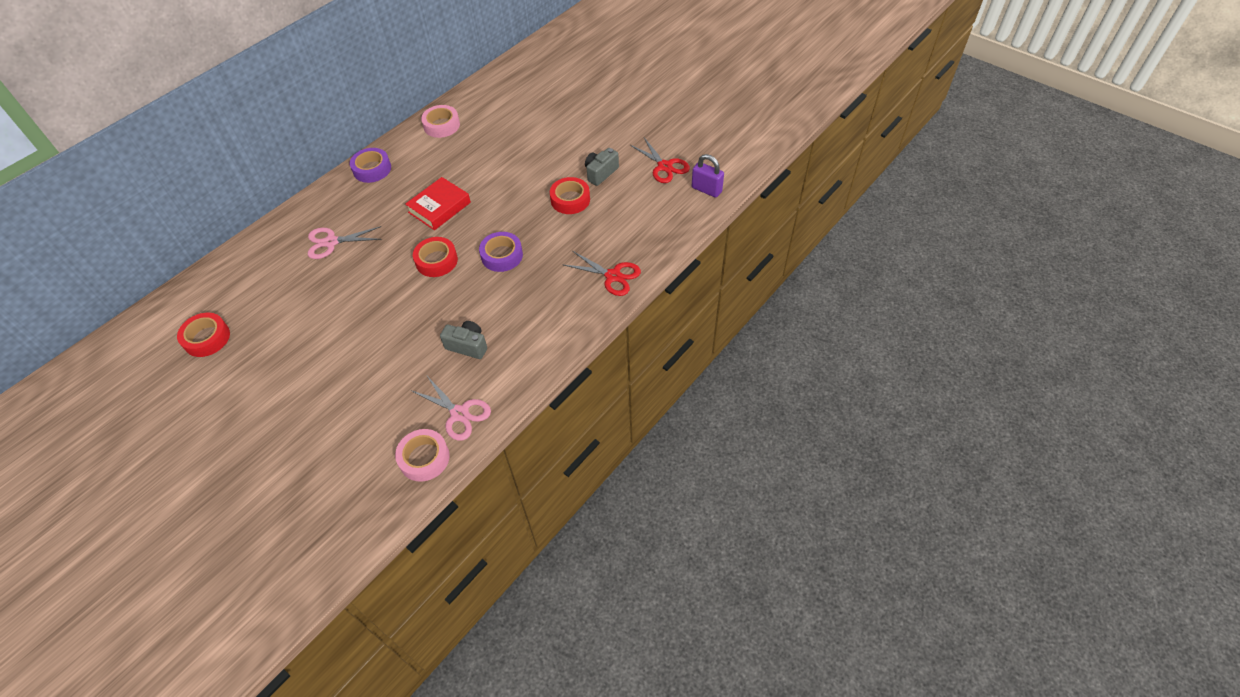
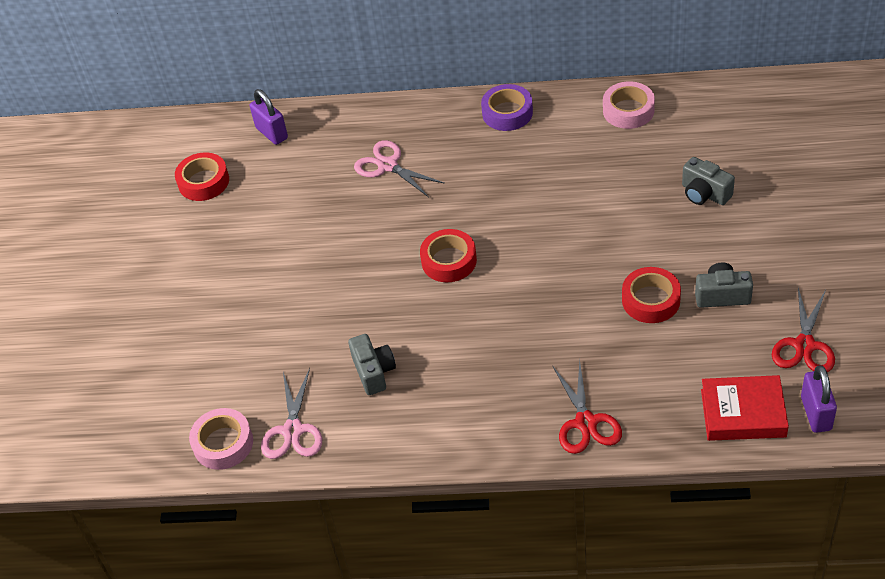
camera: 55 degrees right, 5 degrees down
red book [405,177,471,230] -> red book moved to [701,375,789,441]
purple tape [479,232,523,272] -> none
none -> purple padlock [250,89,288,145]
none -> grey camera [682,157,735,205]

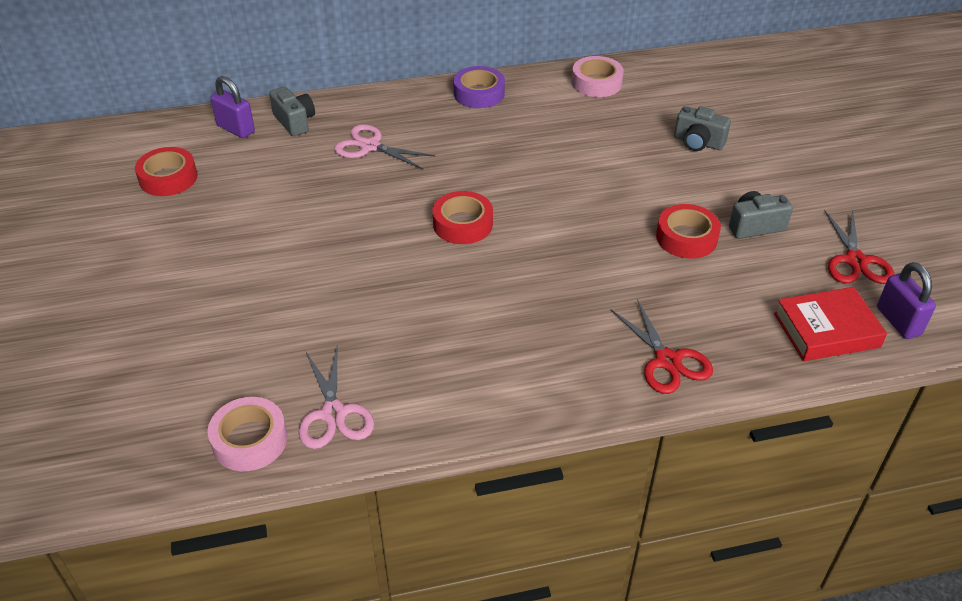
camera: 20 degrees left, 5 degrees down
grey camera [348,334,396,395] -> grey camera moved to [269,86,315,136]

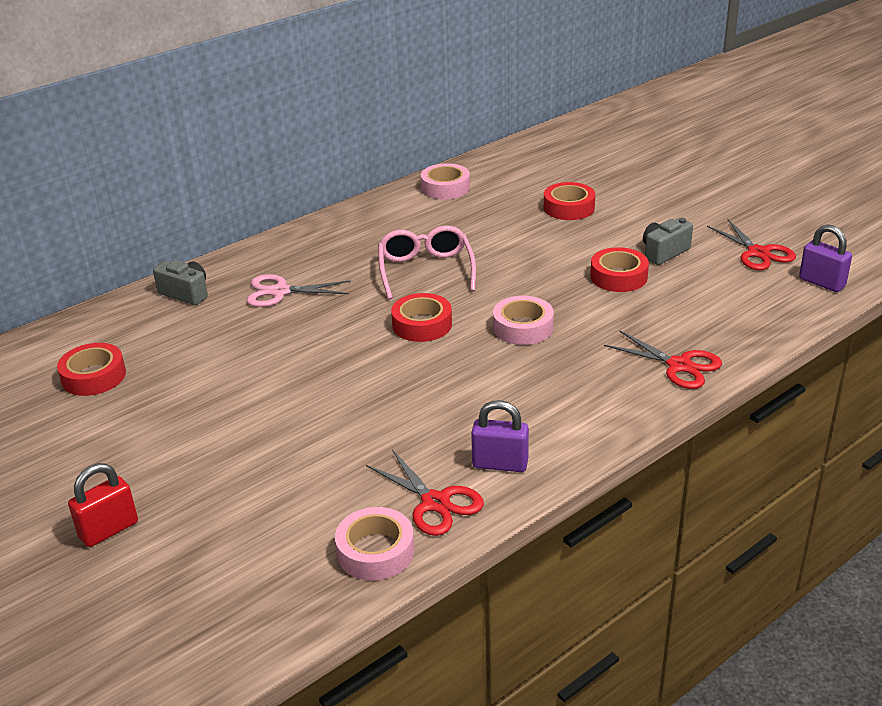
camera: 25 degrees left, 10 degrees down
purple padlock [210,76,255,138] -> purple padlock moved to [471,400,529,472]
pink scissors [298,347,374,449] -> red scissors [366,449,484,536]
purple tape [453,66,505,108] -> none
grey camera [674,106,731,151] -> red tape [544,182,595,220]
red book [774,287,887,361] -> none
none -> red padlock [68,463,138,547]
none -> pink glasses [378,226,476,299]
none -> pink tape [493,296,554,345]

